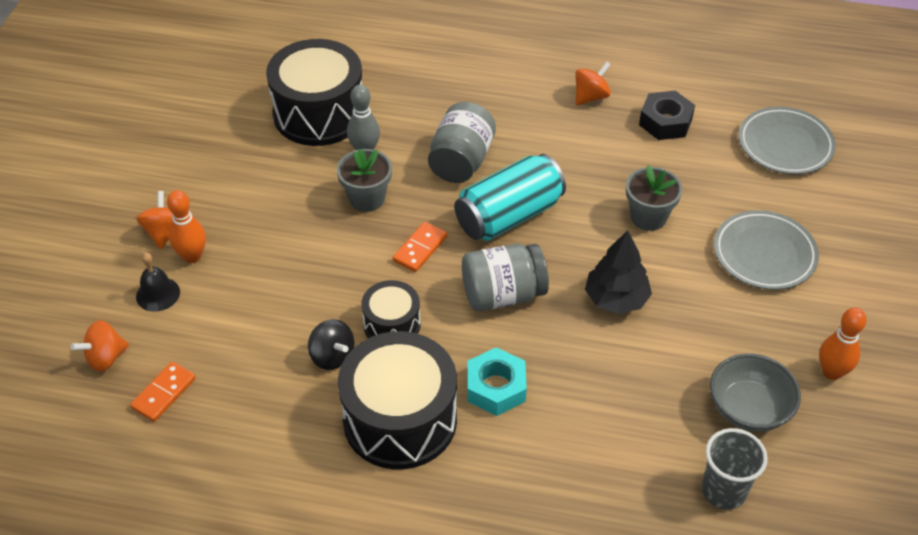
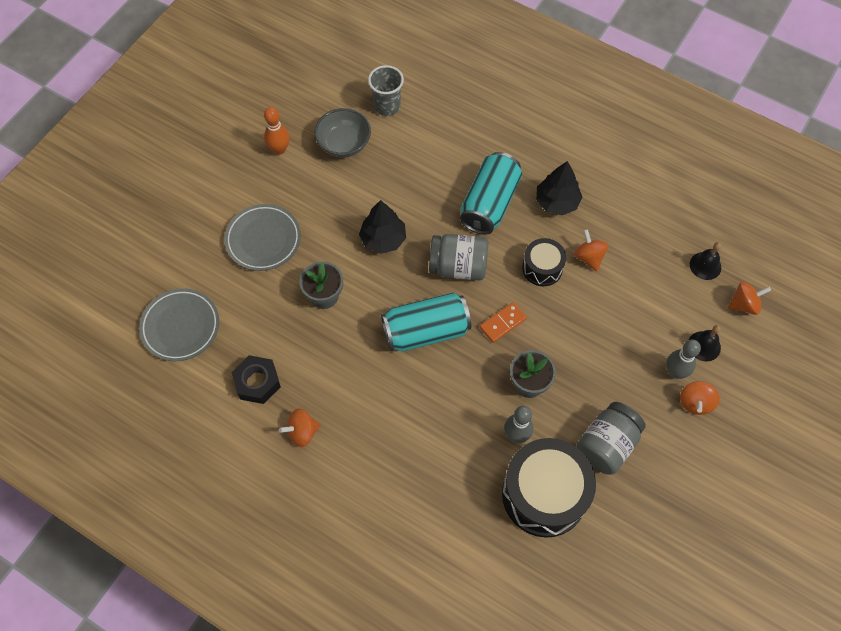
camera: 160 degrees left, 15 degrees up
orange domino [130,362,196,422] -> black bell [690,242,721,280]
orange bowling pin [167,190,206,263] -> grey bowling pin [666,339,701,379]
black spinning top [308,319,354,370] -> orange spinning top [574,229,609,271]
black drum [338,331,457,469] -> black tree [536,161,582,215]
grey jar [428,102,496,183] -> grey jar moved to [576,402,646,475]
turquoise nut [467,347,527,416] -> turquoise can [460,152,522,235]

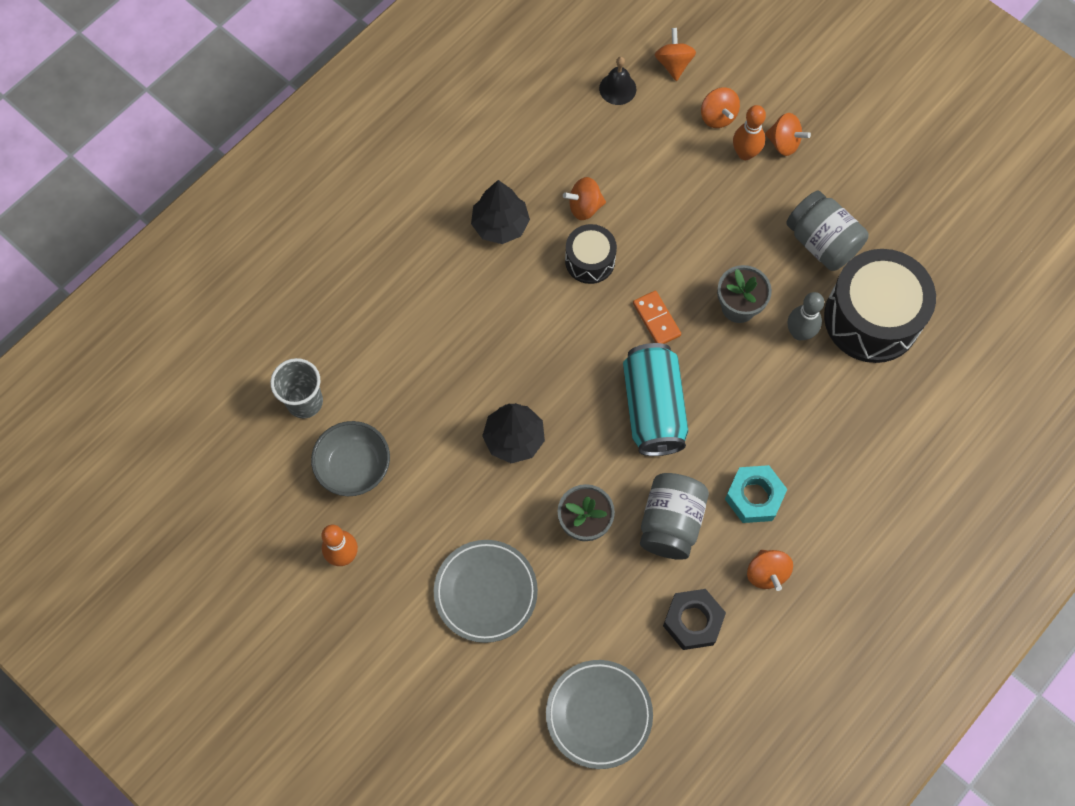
camera: 80 degrees left, 5 degrees up
grey jar [429,234,488,280] -> grey jar moved to [640,473,709,560]
turquoise can [460,152,522,235] -> none
grey bowling pin [666,339,701,379] -> orange bowling pin [733,105,766,160]
black bell [689,325,721,361] -> orange spinning top [701,88,740,128]
none -> turquoise nut [725,465,787,523]

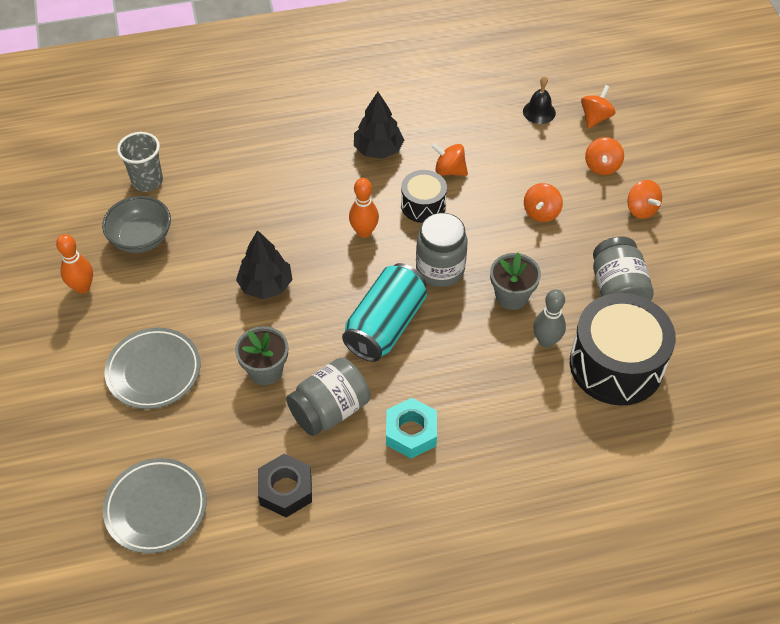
camera: 35 degrees right, 15 degrees down
orange domino [633,290,681,344] -> grey jar [416,213,468,287]
orange bowling pin [733,105,766,160] -> orange bowling pin moved to [349,178,379,238]
orange spinning top [747,550,793,591] -> orange spinning top moved to [524,183,563,222]

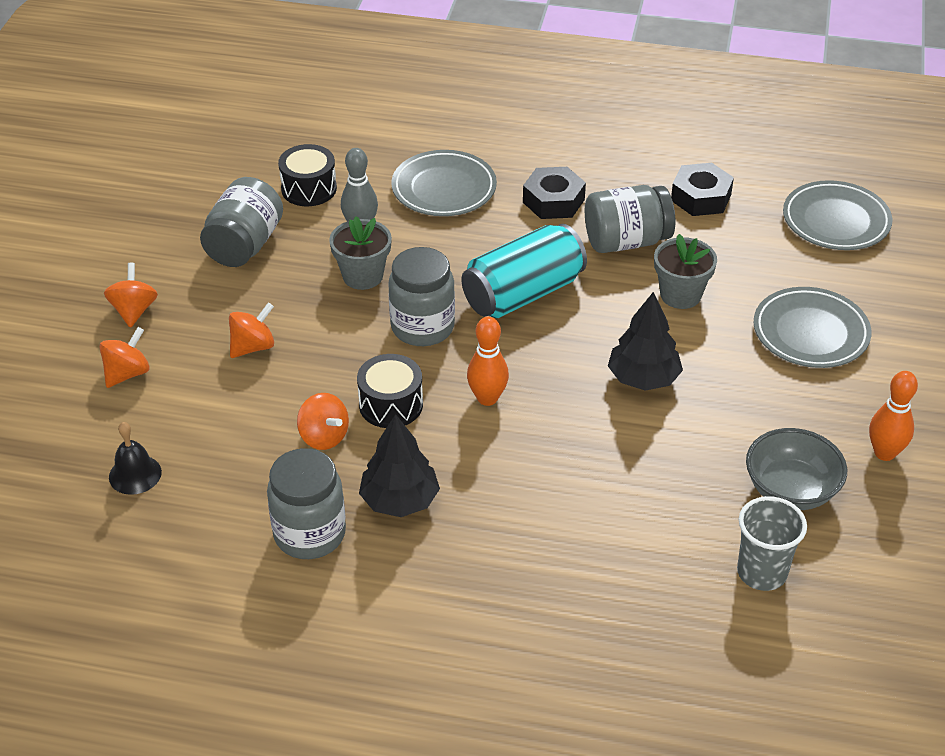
camera: 155 degrees left, 10 degrees down
turquoise nut [386,398,437,459] -> black nut [523,167,586,219]
black drum [570,293,676,406] -> black drum [278,144,337,206], size x0.53
orange spinning top [581,85,615,128] -> none
none -> grey jar [267,448,346,559]
none -> grey plate [391,150,497,216]

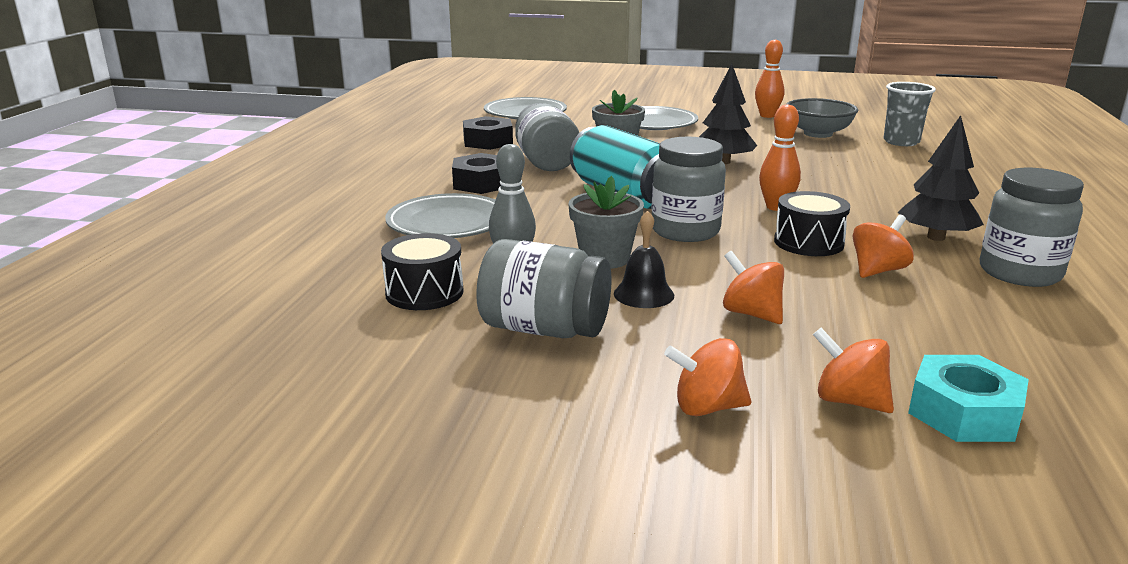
camera: 90 degrees left, 20 degrees down
black bell [109,422,162,495] -> black bell moved to [614,211,674,308]
none -> turquoise nut [908,355,1029,442]

